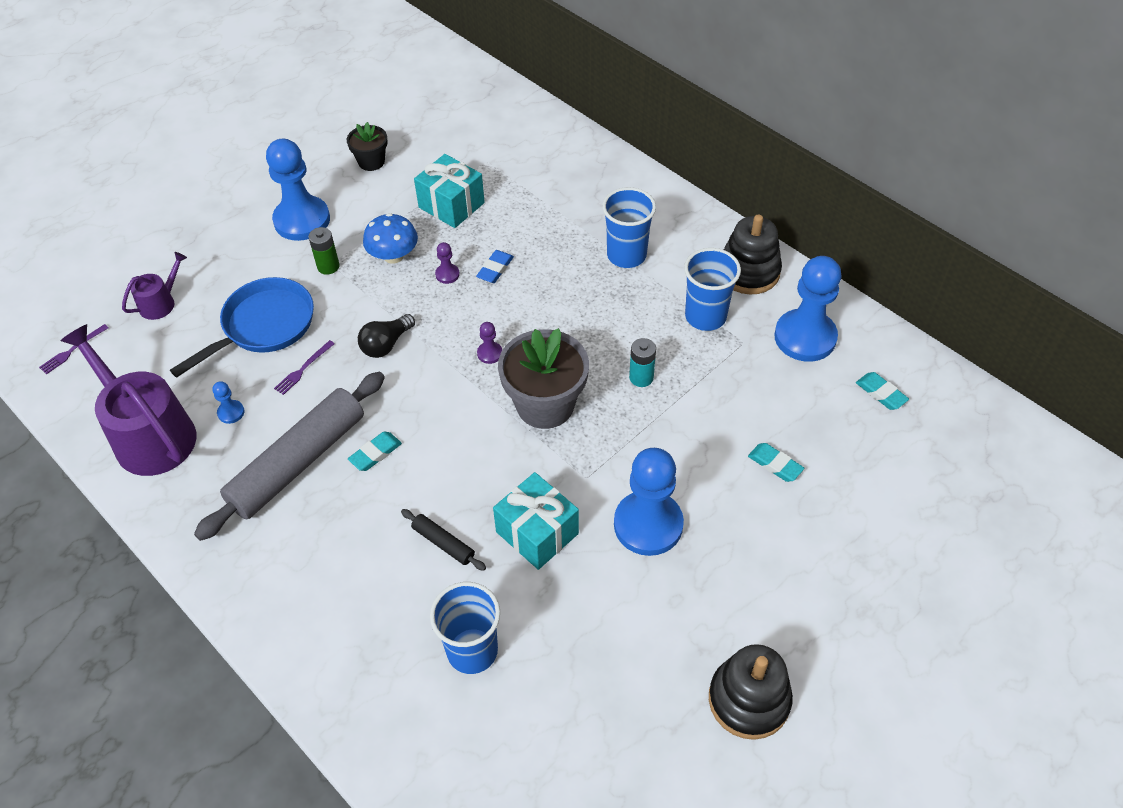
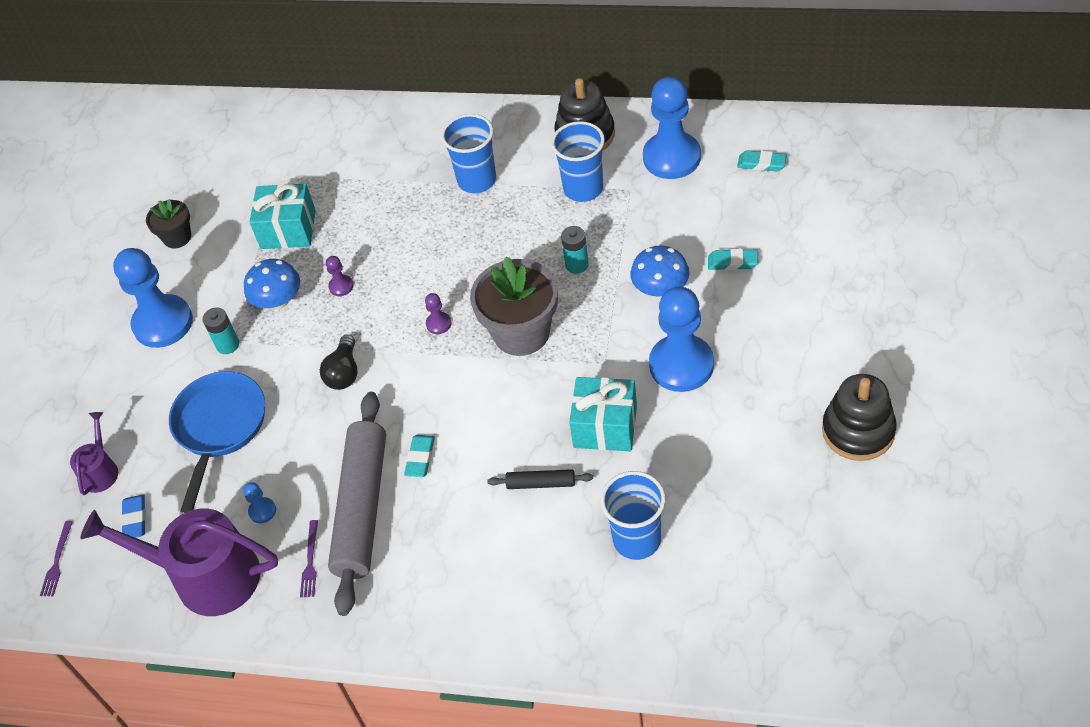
camera: 30 degrees left, 0 degrees up
purple fork [274,340,335,395] -> purple fork moved to [300,520,318,597]
green battery [308,227,340,275] -> turquoise battery [203,307,239,354]
blue eraser [476,250,514,283] -> blue eraser moved to [121,495,146,538]
none -> blue mushroom [630,245,689,298]

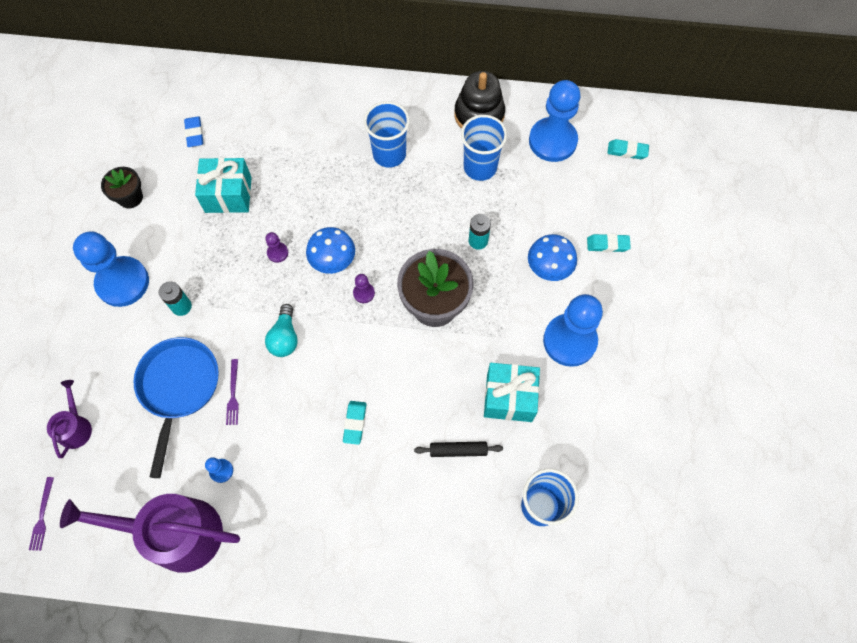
camera: 10 degrees left, 15 degrees up
blue eraser [121,495,146,538] -> blue eraser moved to [184,116,203,147]
blue mushroom [244,259,300,310] -> blue mushroom moved to [306,227,355,274]
purple fork [300,520,318,597] -> purple fork moved to [226,359,239,425]
black light bulb [320,335,358,390] -> turquoise light bulb [265,304,298,357]
grey rolling pin [328,392,386,616] -> none
black stacking toy [822,374,897,461] -> none

